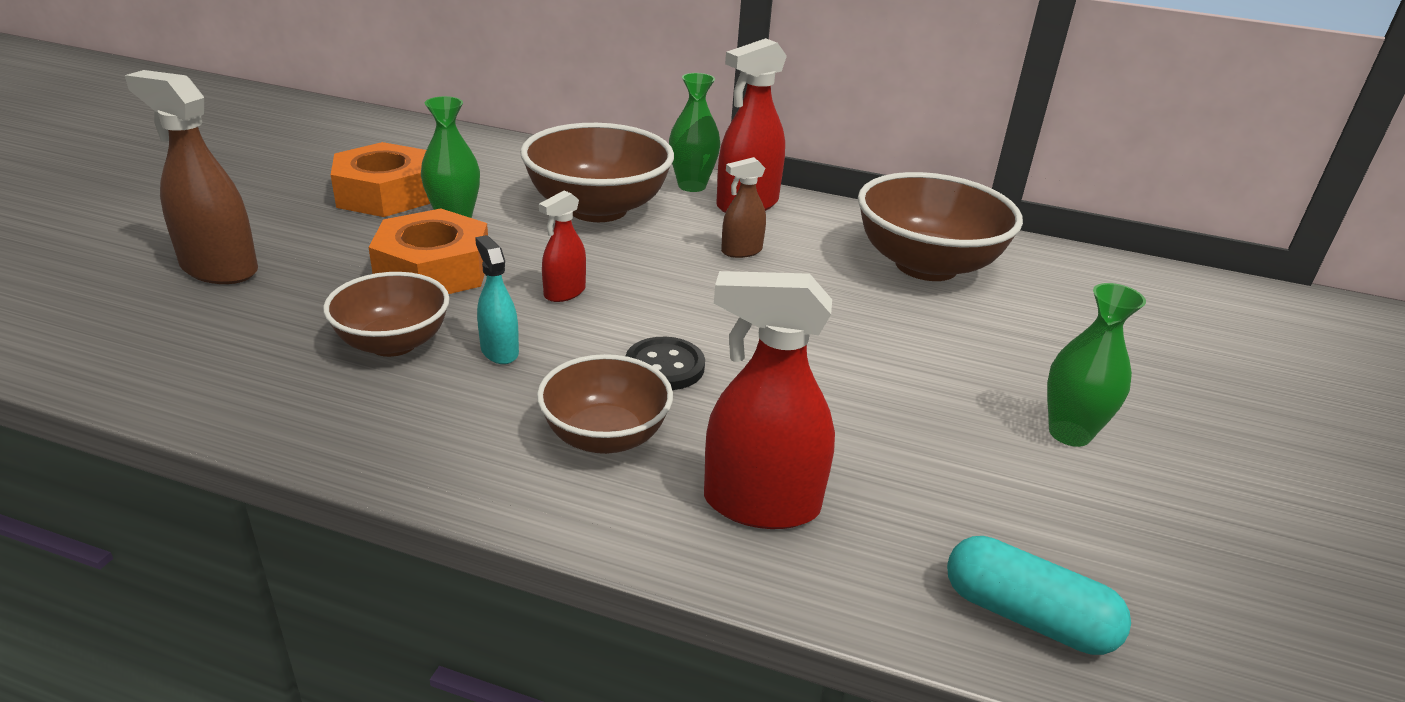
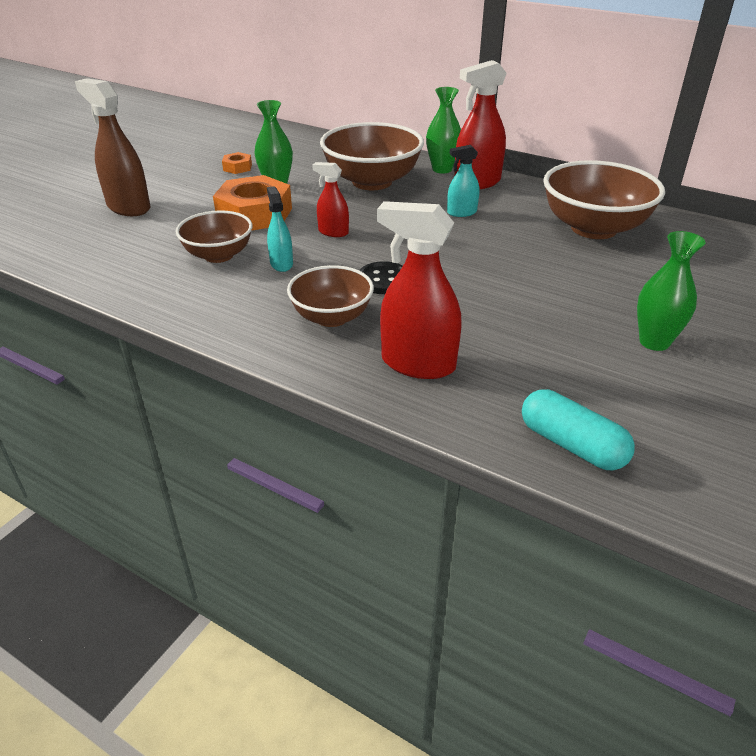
camera: 15 degrees right, 5 degrees up
orange nut [331,142,431,217] -> orange nut [222,152,252,174], size x0.46
red spray bottle [539,190,586,302] -> red spray bottle turned 60 degrees clockwise [312,162,349,237]
brown spray bottle [721,157,766,258] -> turquoise spray bottle [447,145,479,217]

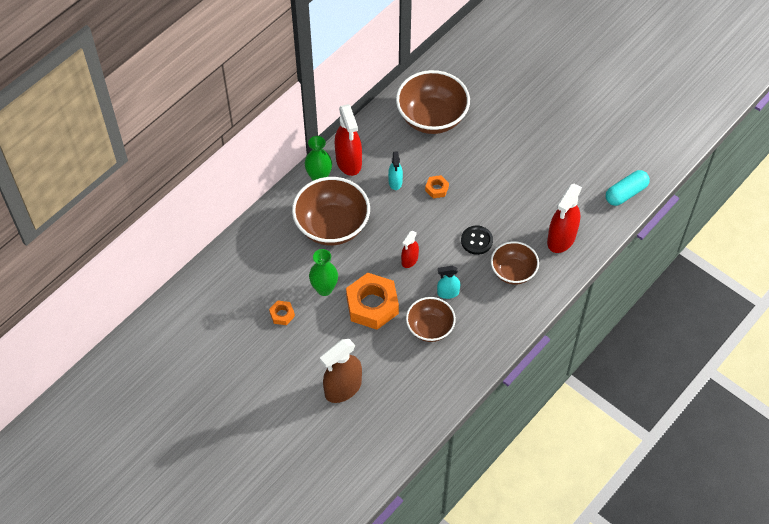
camera: 80 degrees left, 20 degrees up
green vase [637,231,706,351] -> none
none -> orange nut [425,175,449,198]

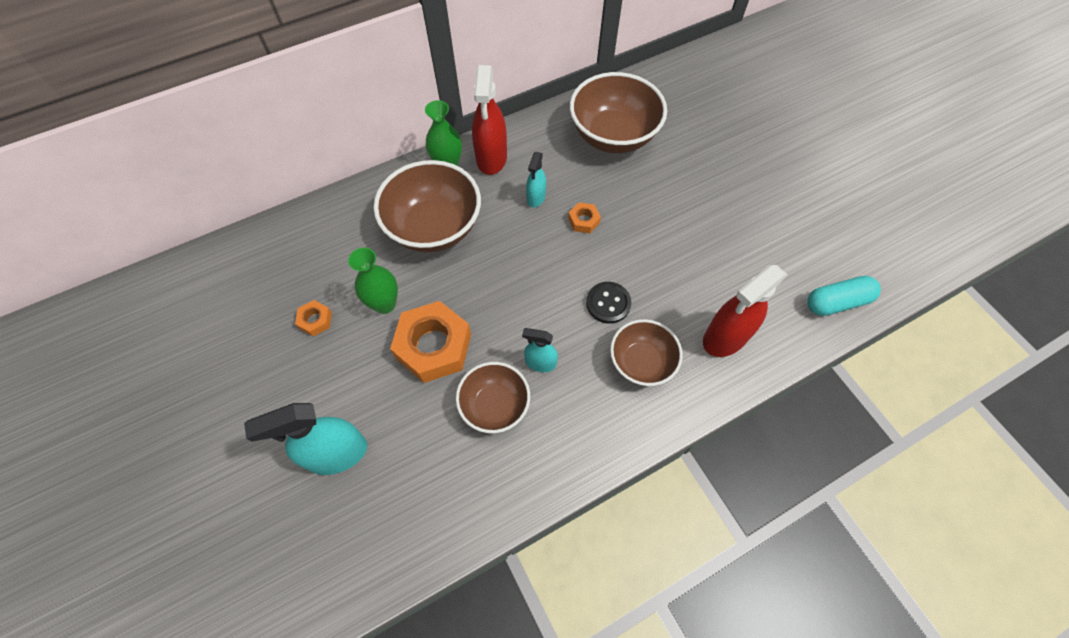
camera: 20 degrees right, 5 degrees up
brown spray bottle [320,339,362,403] -> turquoise spray bottle [244,403,367,475]
red spray bottle [401,231,419,268] -> none

